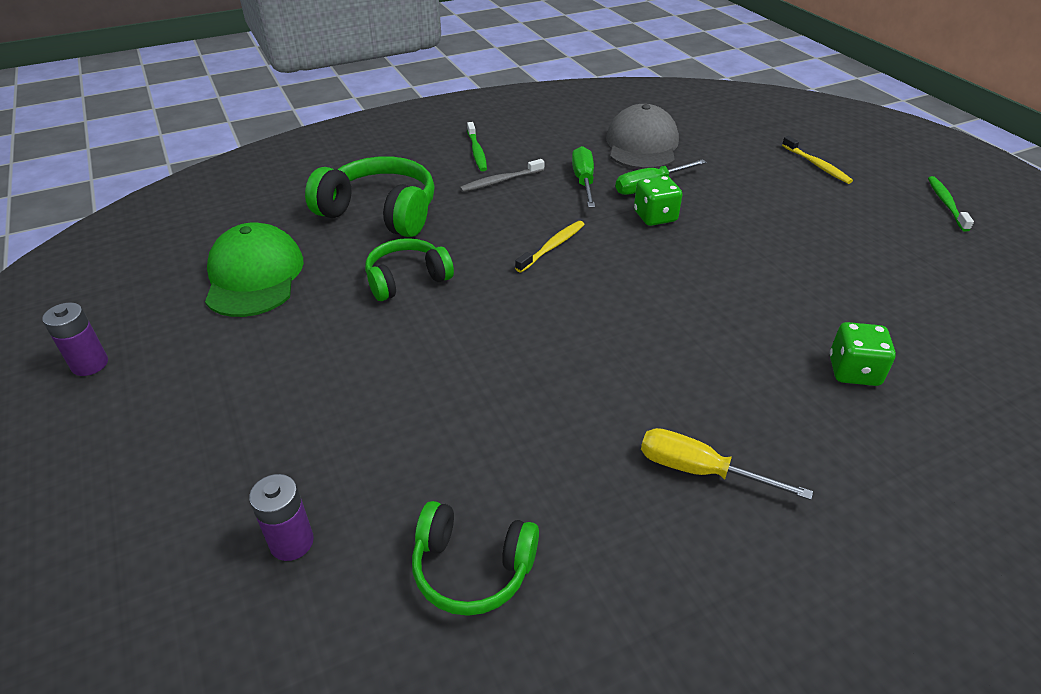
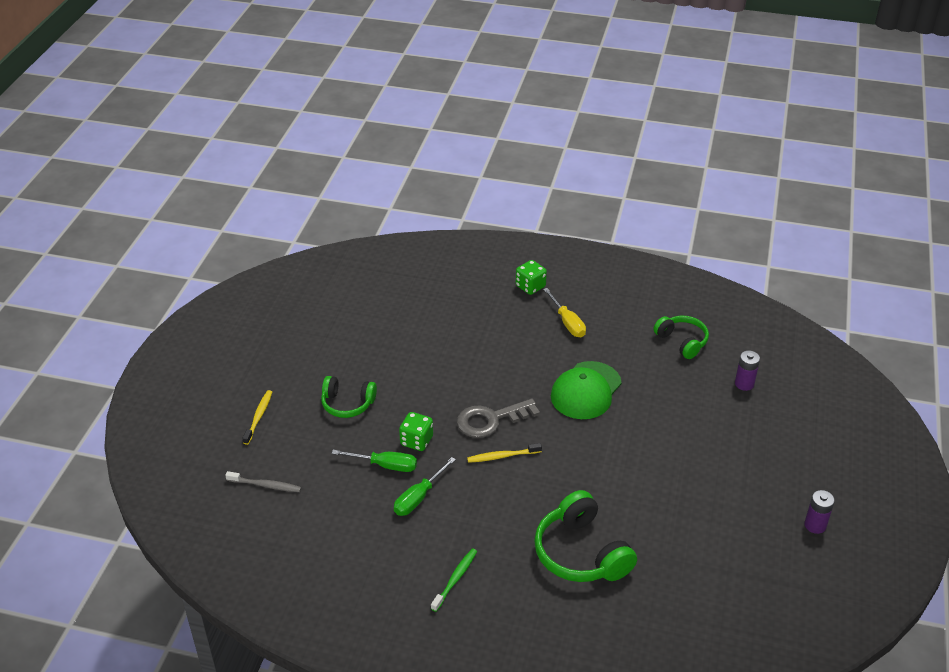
camera: 140 degrees left, 0 degrees up
green cap [205,223,304,317] -> green cap moved to [551,361,622,419]
green headphones [365,238,454,301] -> green headphones moved to [321,376,377,418]
grey toothbrush [460,159,544,192] -> grey toothbrush moved to [225,471,301,492]
grey cap [606,104,679,169] -> none
green dice [829,322,896,386] -> green dice moved to [516,260,547,295]
green toothbrush [928,176,974,232] -> none
none -> grey key [457,398,540,438]

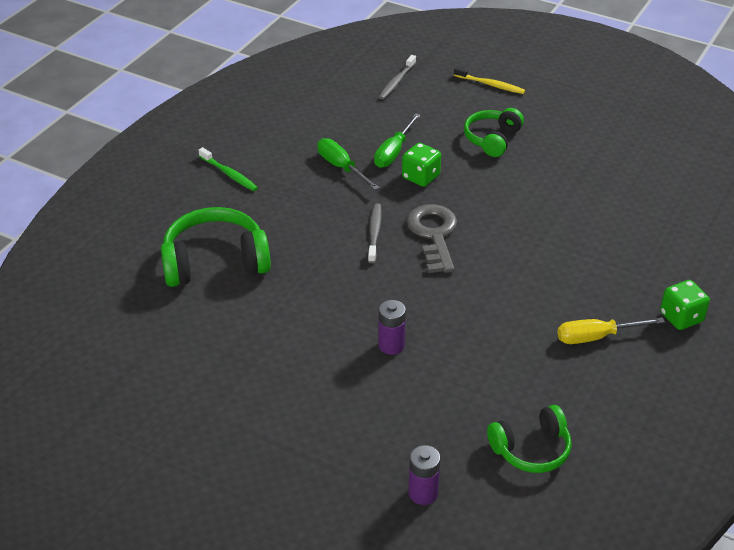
camera: 105 degrees right, 0 degrees up
yellow toothbrush [467,443,542,463] -> grey toothbrush [368,203,382,263]
green cap [551,361,622,419] -> none
purple battery [804,490,835,534] -> purple battery moved to [378,300,406,355]

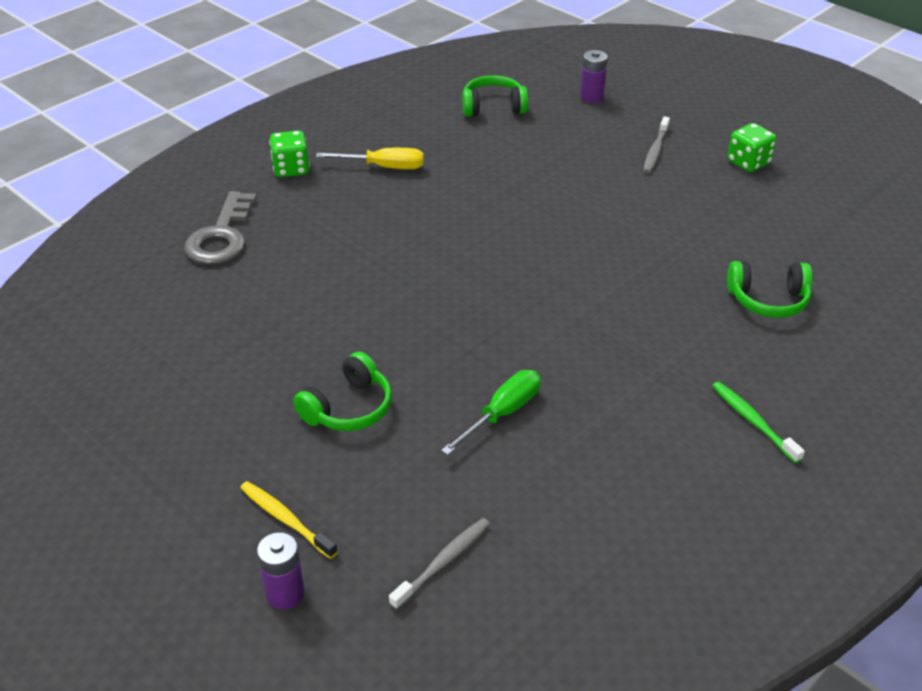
camera: 165 degrees left, 0 degrees up
green headphones [161,207,271,287] -> green headphones [727,261,813,318], size x0.63
green screwdriver [317,138,380,190] -> none
grey toothbrush [368,203,382,263] -> grey toothbrush moved to [643,116,670,173]
purple battery [378,300,406,355] -> purple battery moved to [257,532,305,610]
green dice [402,143,441,187] -> green dice moved to [727,123,777,172]
grey key [407,204,457,273] -> grey key moved to [184,191,257,264]

